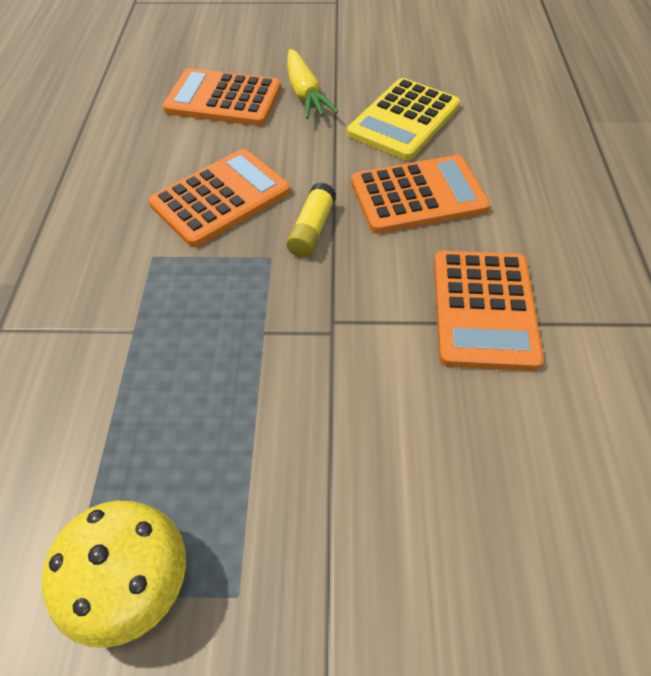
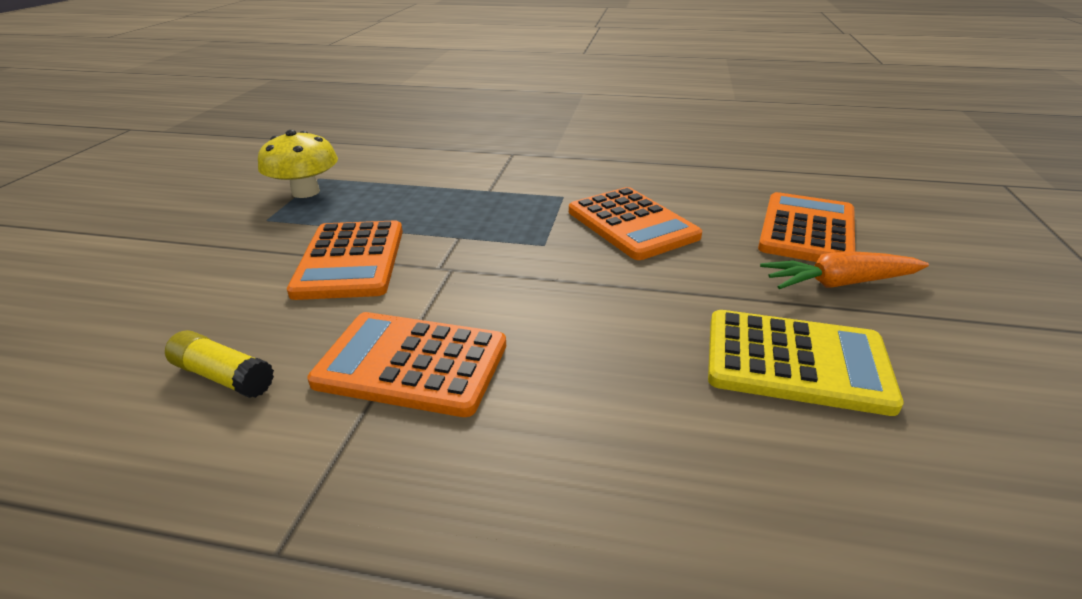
camera: 100 degrees right, 20 degrees down
yellow glue stick [286,182,336,258] -> yellow glue stick moved to [165,330,274,398]
yellow carrot [287,49,339,119] -> orange carrot [760,251,929,289]
yellow calculator [347,78,460,160] -> yellow calculator turned 150 degrees clockwise [708,310,904,416]
orange calculator [351,155,490,234] -> orange calculator moved to [287,220,403,300]

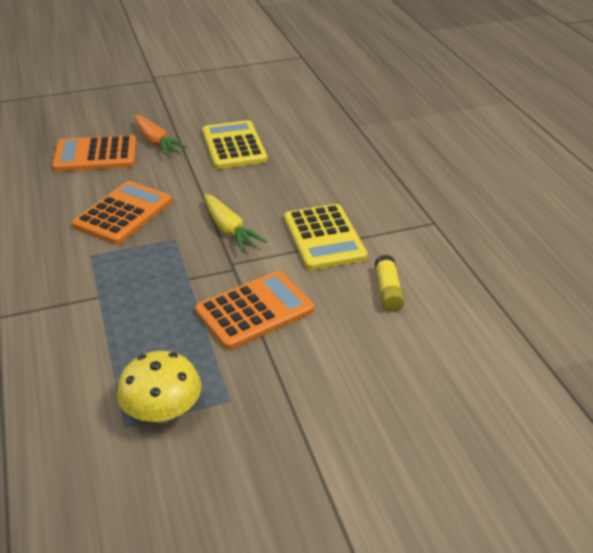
camera: 120 degrees left, 5 degrees up
orange calculator [307,312,506,417] -> yellow calculator [284,204,368,270]
none -> yellow carrot [204,194,267,252]

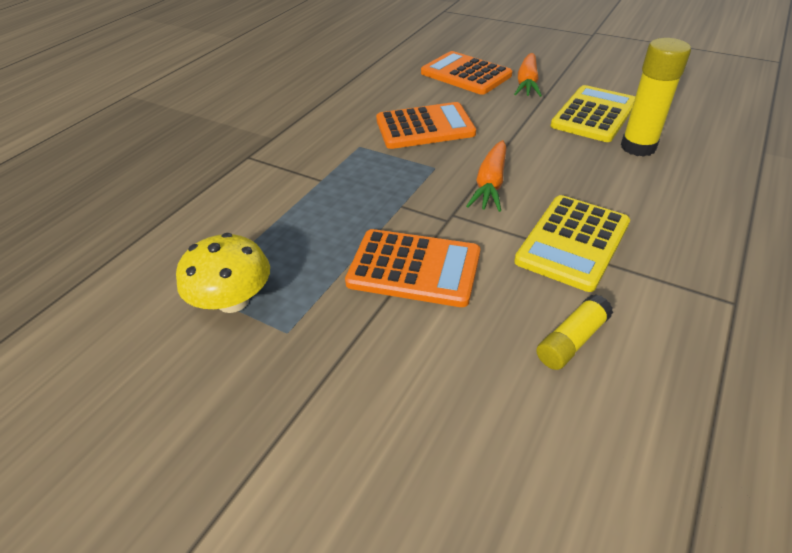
camera: 50 degrees right, 5 degrees up
yellow carrot [204,194,267,252] -> orange carrot [466,140,507,212]
none -> yellow glue stick [621,38,691,157]

